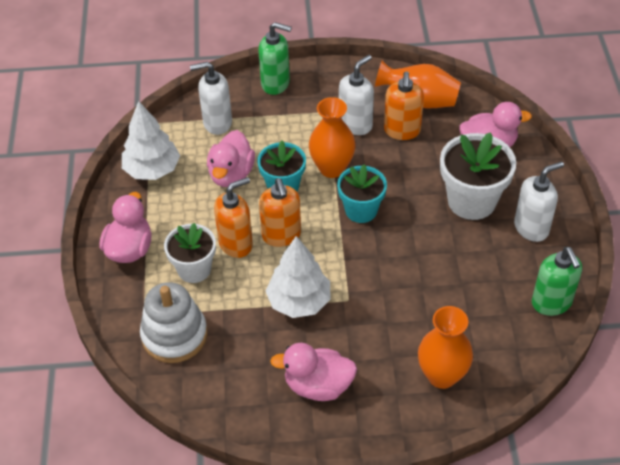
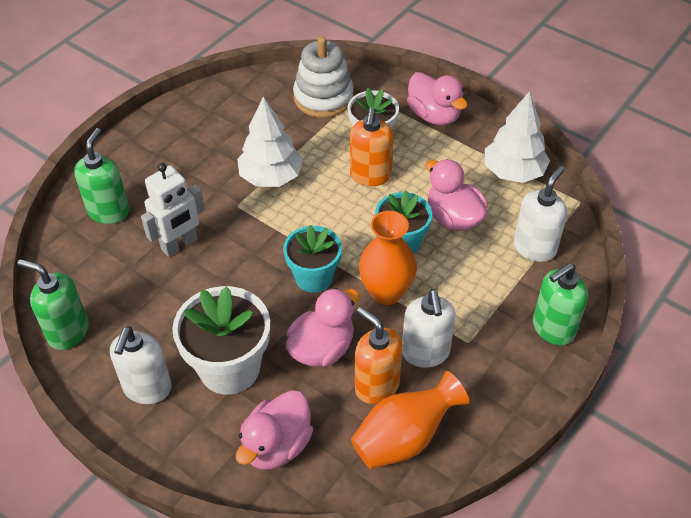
camera: 130 degrees right, 0 degrees up
orange soap dispenser [259,178,301,247] -> none
pink duck [270,343,357,401] -> pink duck moved to [286,288,360,367]
orange vase [418,306,473,389] -> green soap dispenser [74,128,129,224]
none -> white robot [141,163,205,257]

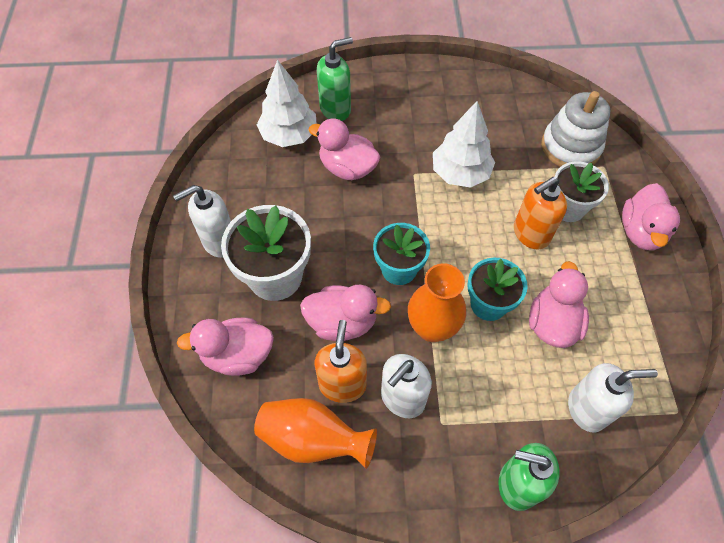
camera: 50 degrees right, 10 degrees up
green soap dispenser [17,259,89,350] -> none
white robot [141,163,205,257] -> pink duck [309,119,380,180]
white tree [485,91,550,183] -> white tree moved to [257,60,316,147]

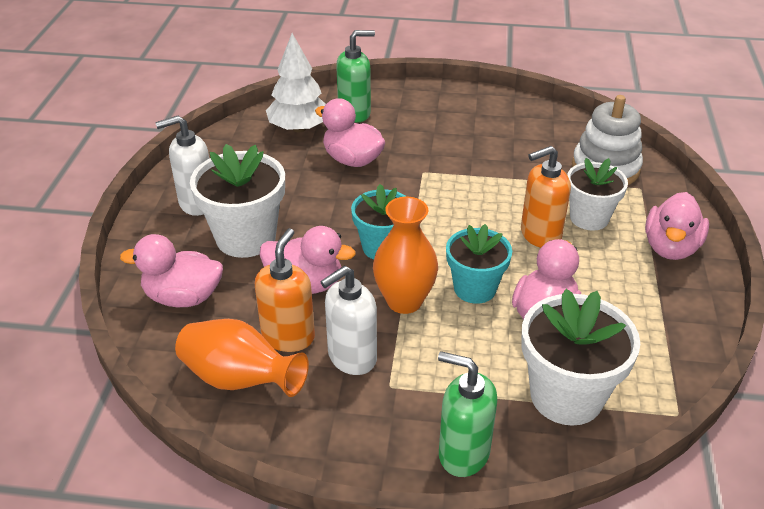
camera: 10 degrees right, 20 degrees down
white tree [433,101,495,188] -> none
white soap dispenser [568,363,658,432] -> white flower pot [521,289,640,426]

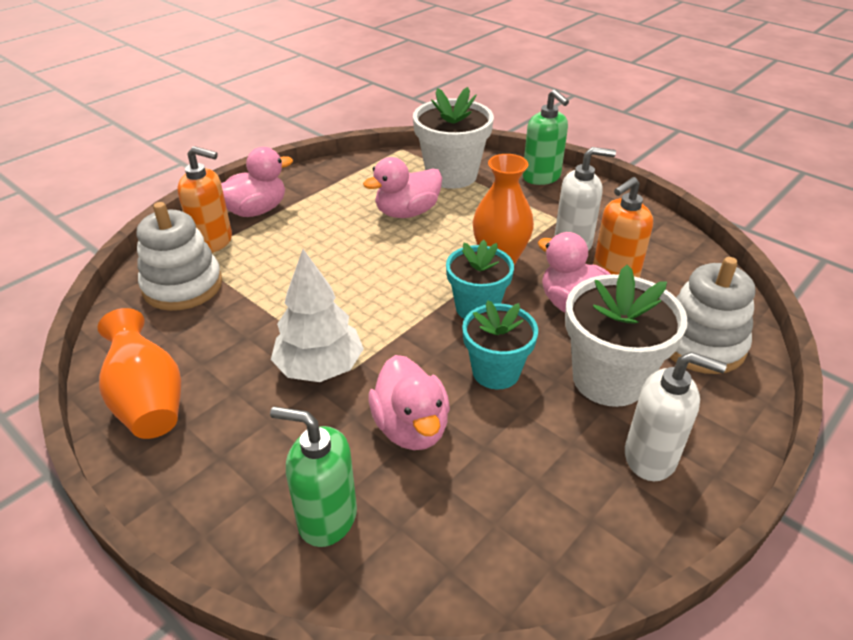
camera: 145 degrees left, 0 degrees up
pink duck [120,234,223,307] -> white stacking toy [669,257,756,374]
orange vase [175,319,309,397] -> orange vase moved to [97,308,181,439]
white tree [266,33,326,132] -> white tree moved to [271,249,364,382]
turquoise flower pot [446,224,512,304] -> turquoise flower pot moved to [462,300,538,389]
orange soap dispenser [521,146,571,248] -> orange soap dispenser moved to [178,146,232,253]
white flower pot [567,158,628,231] -> none

